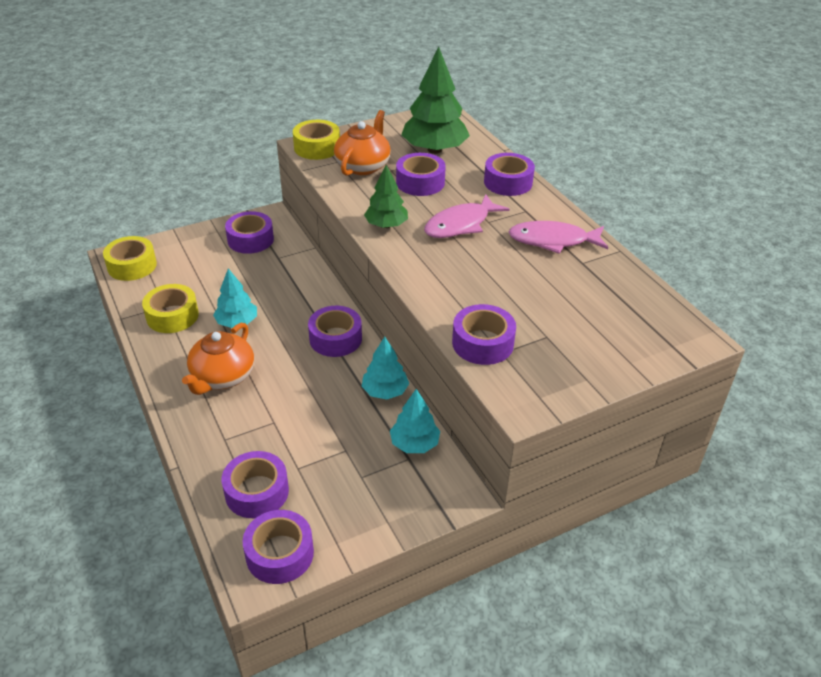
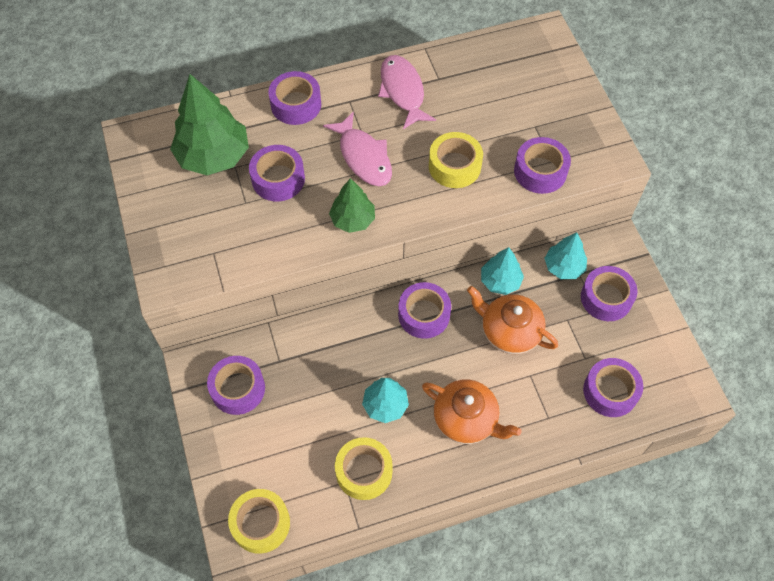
camera: 80 degrees left, 20 degrees up
purple tape [243,510,314,584] -> purple tape moved to [581,266,637,321]
yellow tape [293,120,340,160] -> yellow tape moved to [429,132,483,188]
orange teapot [334,110,391,176] -> orange teapot moved to [467,286,558,354]
pink fish [509,221,609,254] -> pink fish turned 150 degrees clockwise [378,55,436,129]

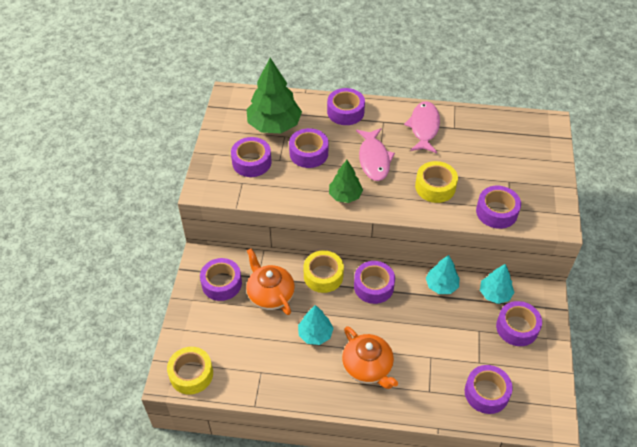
camera: 25 degrees right, 10 degrees down
yellow tape [335,437,393,500] -> yellow tape moved to [303,250,344,293]
orange teapot [467,286,558,354] -> orange teapot moved to [246,248,295,315]
none -> purple tape [231,137,271,177]

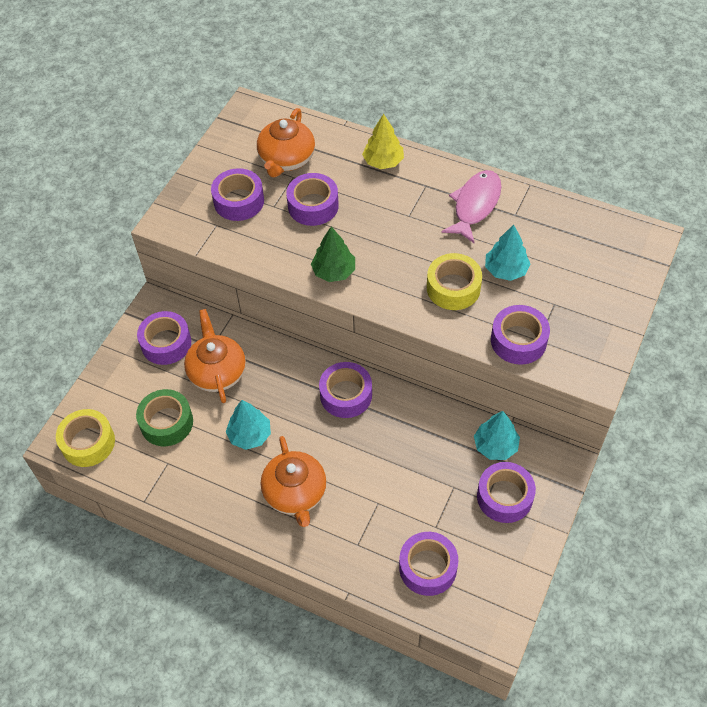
camera: 20 degrees right, 5 degrees up
green tree [247,58,302,133] -> orange teapot [257,108,315,177]
yellow tape [303,250,344,293] -> none
purple tape [327,88,365,125] -> yellow tree [362,114,404,169]
pink fish [356,128,395,181] -> none
turquoise tree [426,255,460,294] -> turquoise tree moved to [485,224,530,281]
none -> green tape [136,389,193,446]

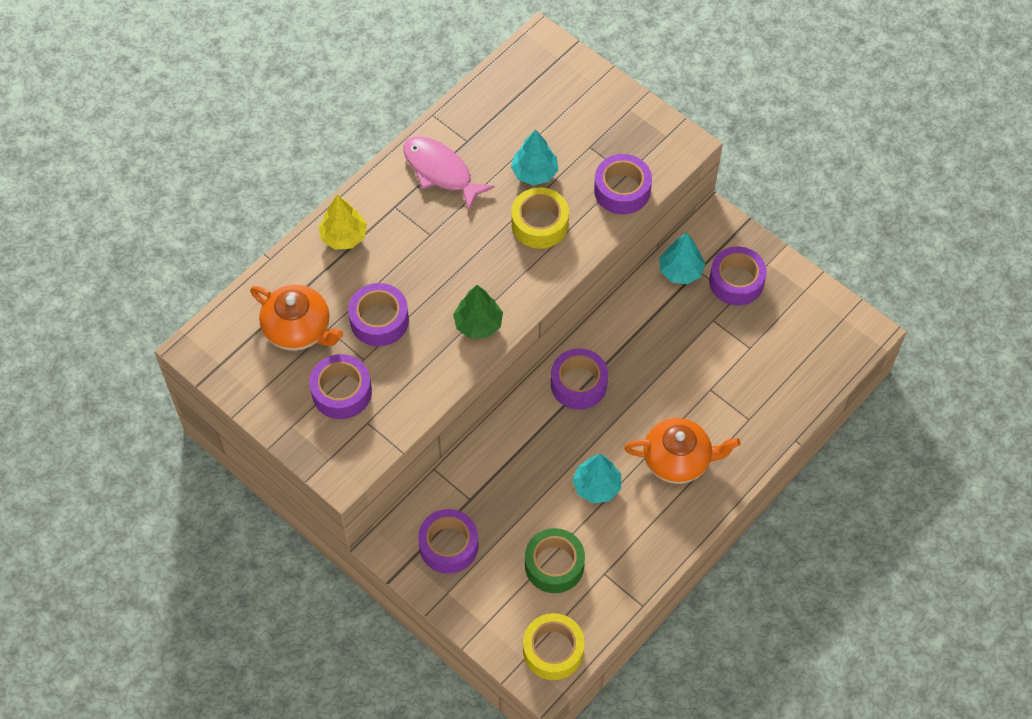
camera: 75 degrees left, 5 degrees up
orange teapot [184,309,246,403] -> none
purple tape [399,532,458,596] -> none

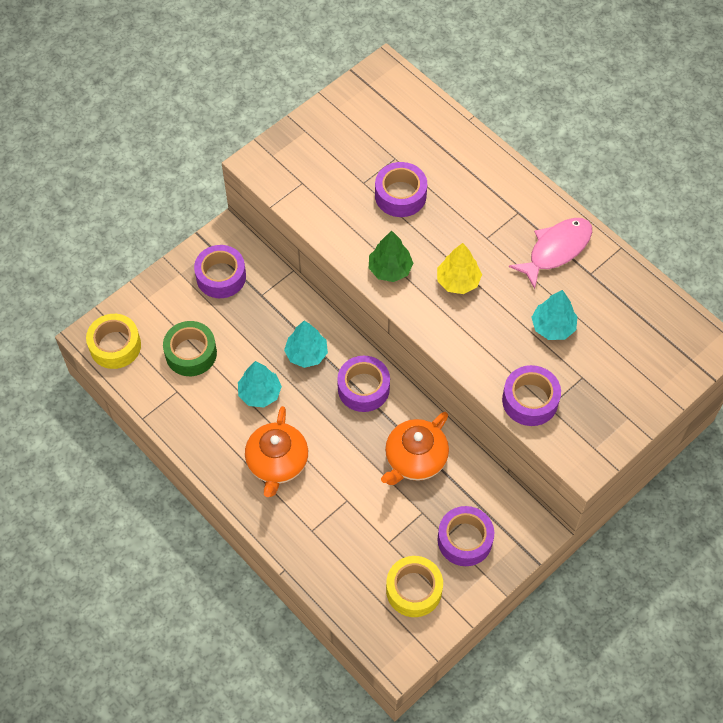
camera: 95 degrees right, 0 degrees up
orange teapot [250,285,343,351] -> orange teapot moved to [381,412,449,485]
purple tape [309,354,372,419] -> none
yellow tree [318,195,367,250] -> yellow tree moved to [437,243,482,294]
yellow tape [511,187,569,249] -> yellow tape moved to [386,556,443,617]
turquoise tree [659,233,705,284] -> turquoise tree moved to [284,321,328,368]

